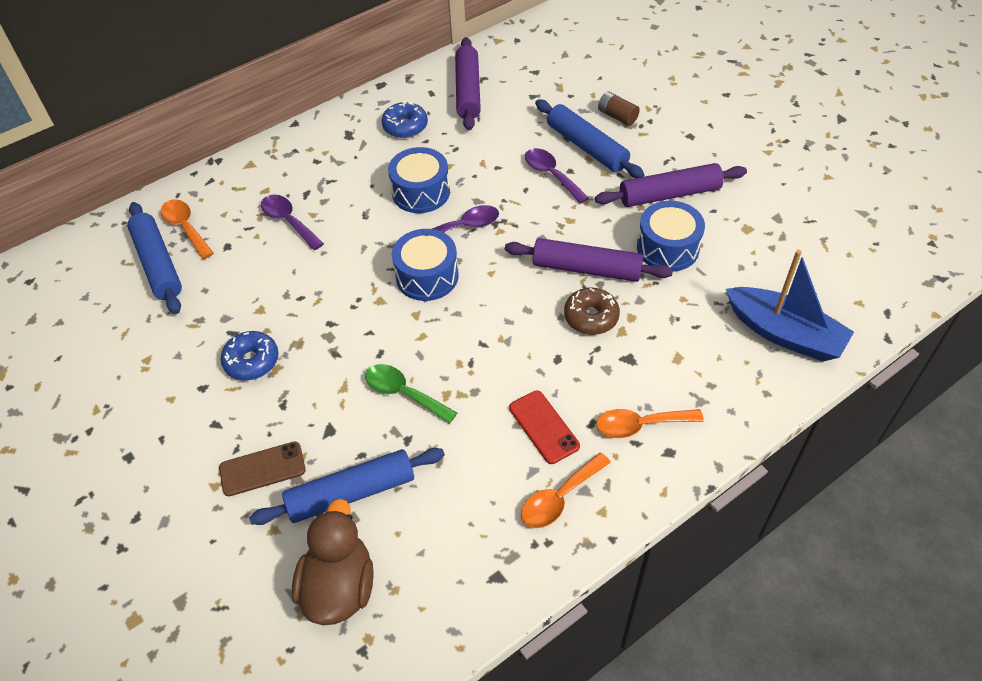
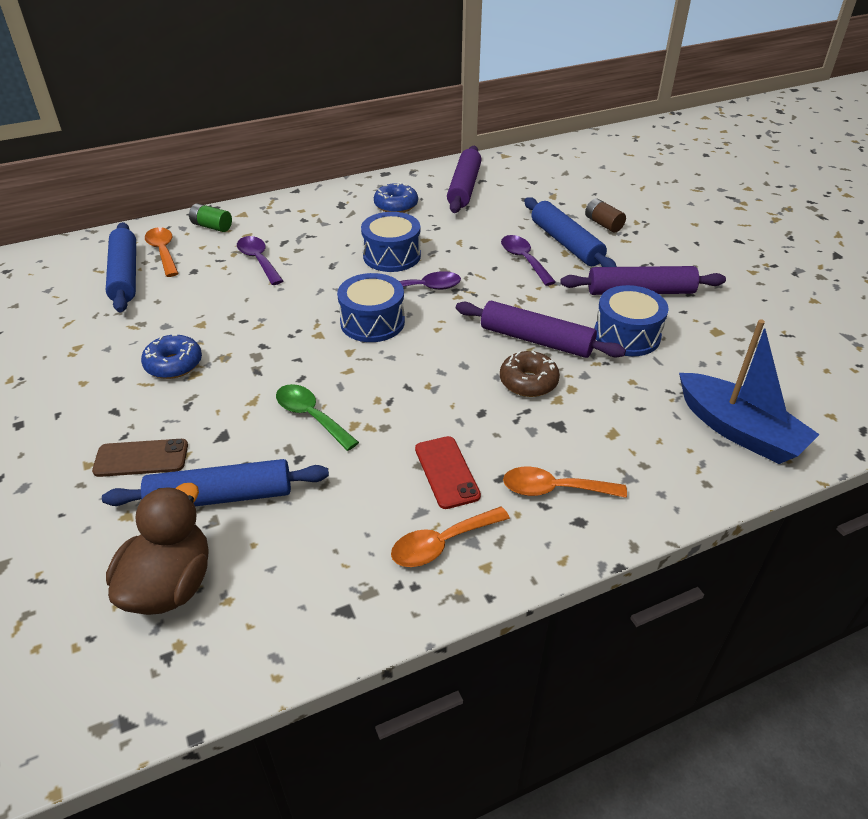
camera: 10 degrees right, 10 degrees down
none -> green battery [189,203,232,232]

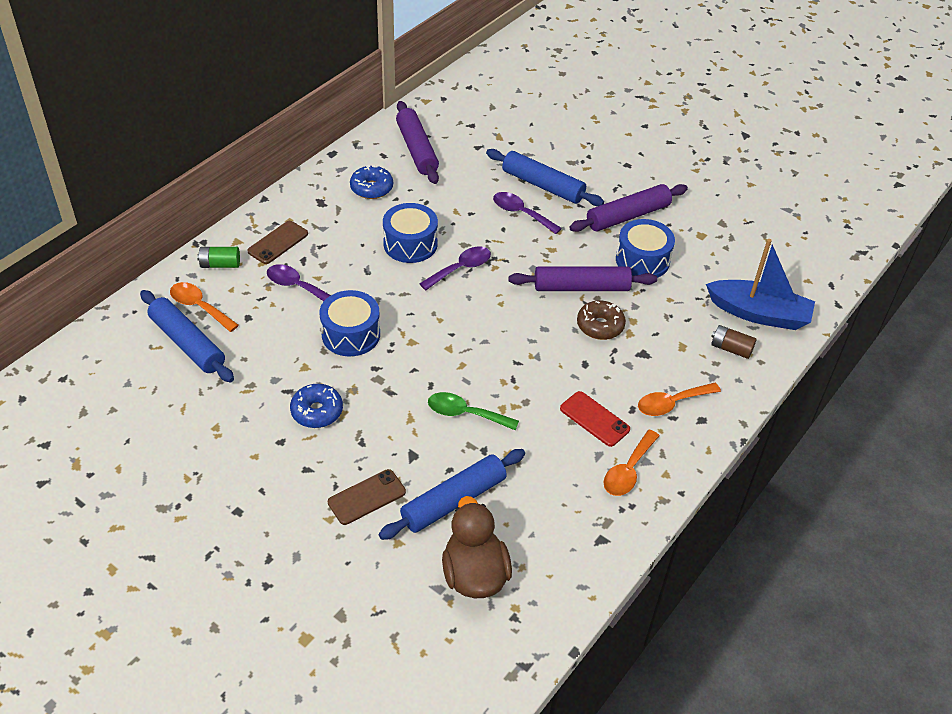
camera: 30 degrees left, 5 degrees up
blue drum [337,273,405,342] -> blue drum moved to [320,290,380,356]
brown battery [585,198,626,233] -> brown battery moved to [711,325,757,359]
none -> brown phone [247,221,308,264]

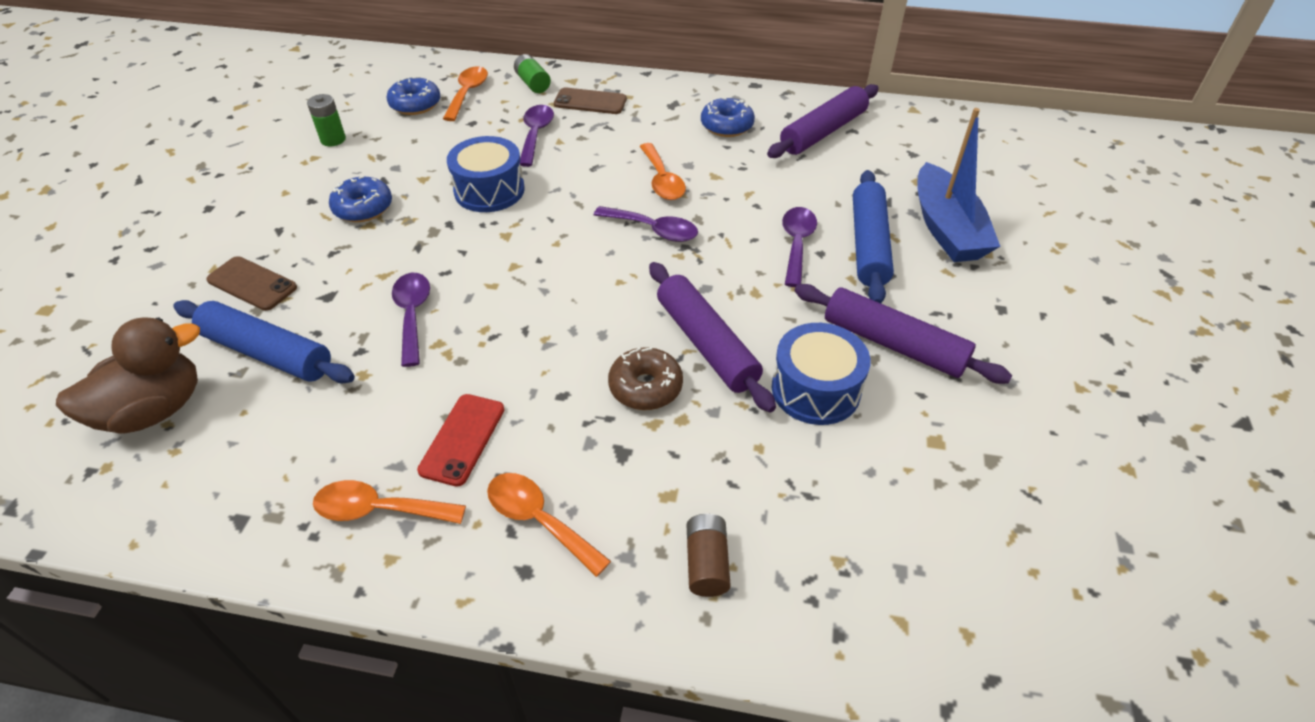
camera: 65 degrees right, 0 degrees up
blue rolling pin [140,290,234,382] -> blue donut [387,76,441,115]
blue drum [383,203,438,263] -> orange spoon [639,143,686,200]
green spoon [428,392,519,431] -> purple spoon [392,273,430,367]
blue boat [706,239,815,330] -> blue boat moved to [917,108,1001,262]
none -> green battery [307,94,346,146]

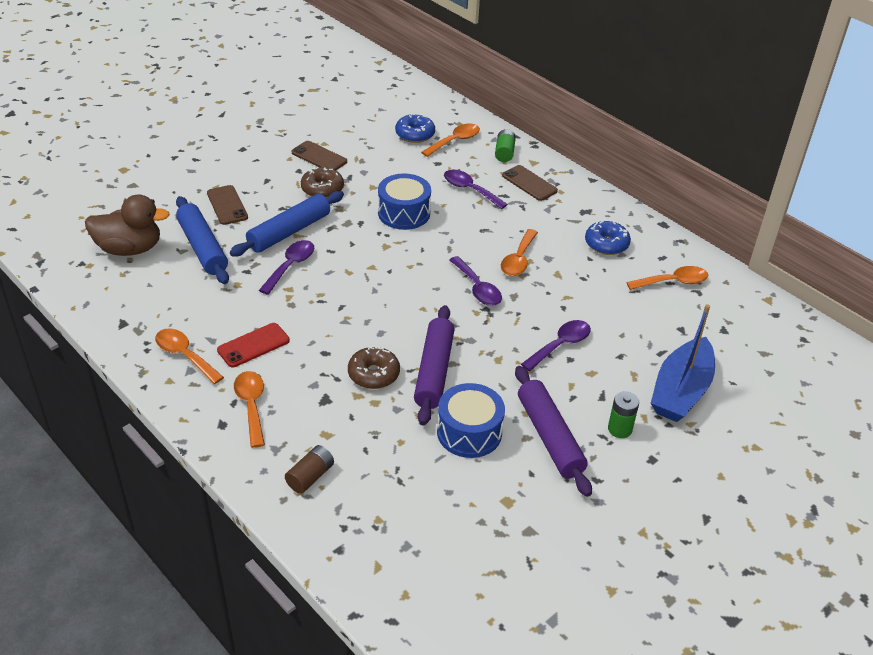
camera: 35 degrees right, 5 degrees down
green battery [307,94,346,146] -> green battery moved to [608,391,639,438]
blue donut [329,176,392,222] -> brown donut [301,167,344,198]
purple spoon [520,105,554,167] -> purple spoon turned 90 degrees counterclockwise [444,170,508,209]
purple rolling pin [767,84,879,158] -> orange spoon [626,266,708,290]
blue rolling pin [853,170,894,303] -> blue rolling pin moved to [230,191,344,256]
none -> brown phone [292,141,347,170]

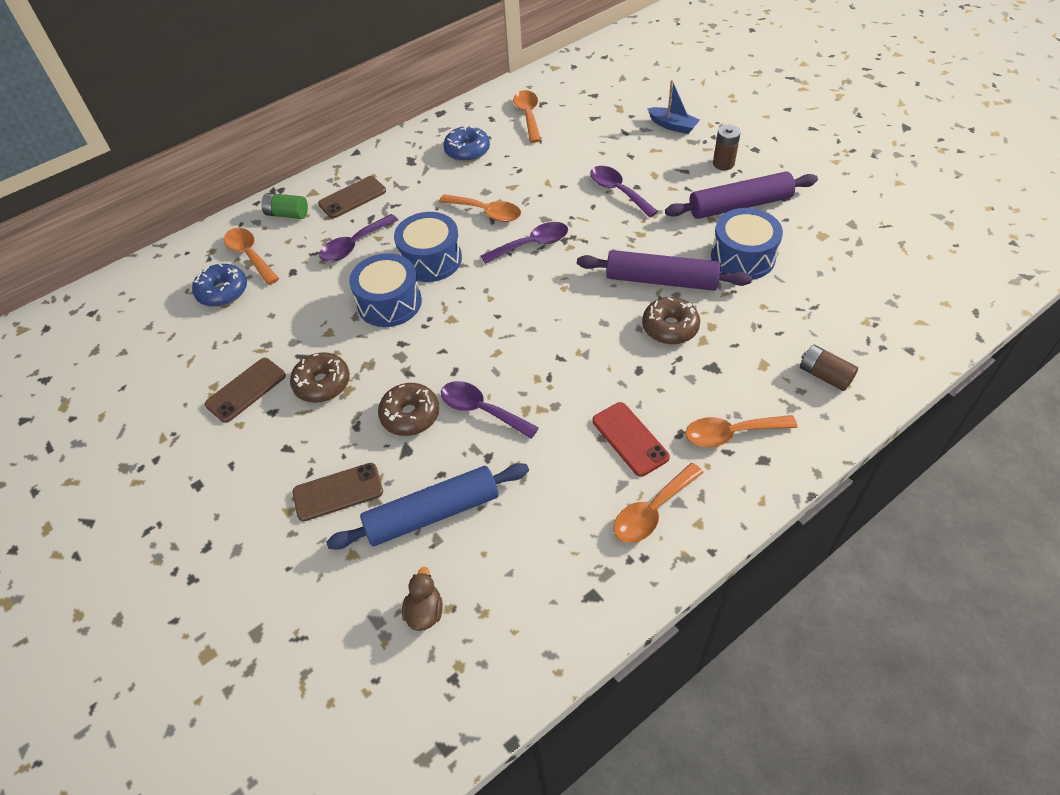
camera: 80 degrees left, 10 degrees up
brown duck [85,194,170,256] -> brown duck [402,567,443,631], size x0.48
blue rolling pin [230,191,344,256] -> brown donut [378,383,439,436]
green battery [608,391,639,438] -> brown battery [713,125,741,170]
blue boat [651,304,715,422] -> blue boat [647,80,700,134], size x0.53
none -> blue drum [394,212,462,282]

